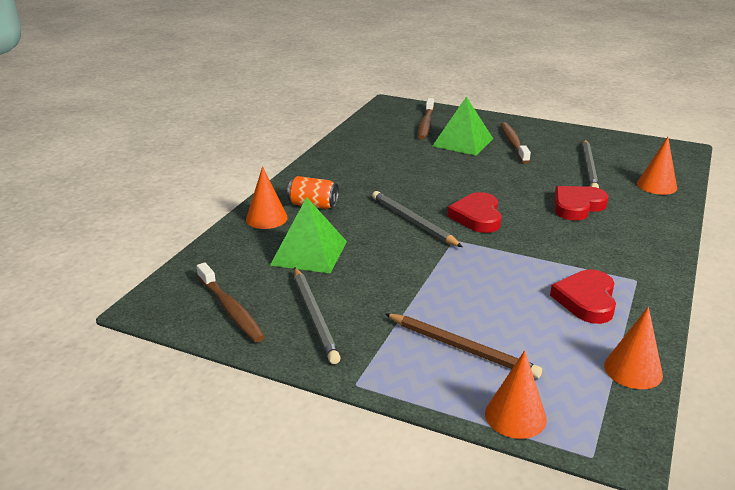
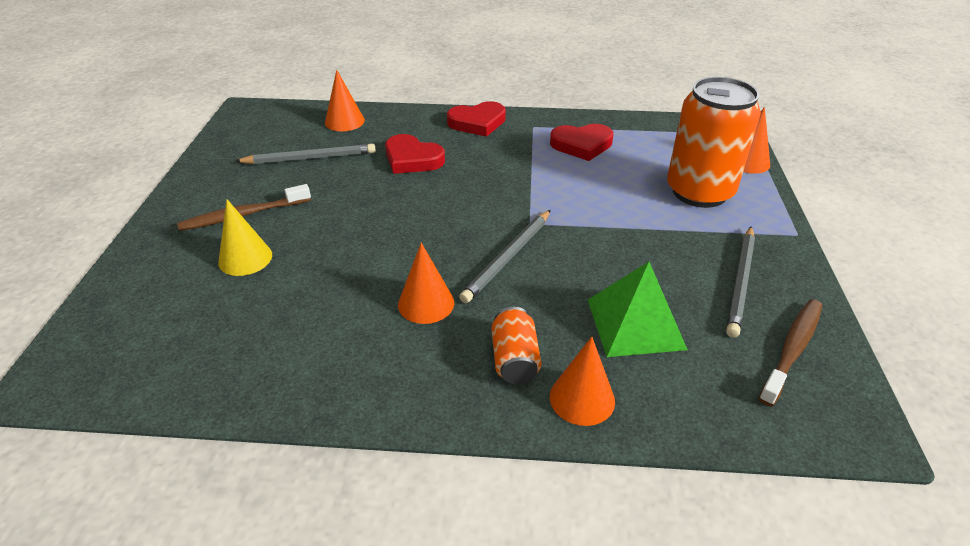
camera: 110 degrees left, 10 degrees up
grey pencil [294,267,341,364] -> grey pencil turned 150 degrees clockwise [726,227,755,338]
brown pencil [385,313,542,379] -> orange can [667,77,761,208]
brown toothbrush [418,98,434,140] -> none
green pyramid [433,97,493,156] -> yellow cone [218,199,272,276]
red heart [447,192,502,233] -> red heart moved to [447,101,506,137]
orange cone [604,307,663,389] -> orange cone moved to [398,243,454,324]

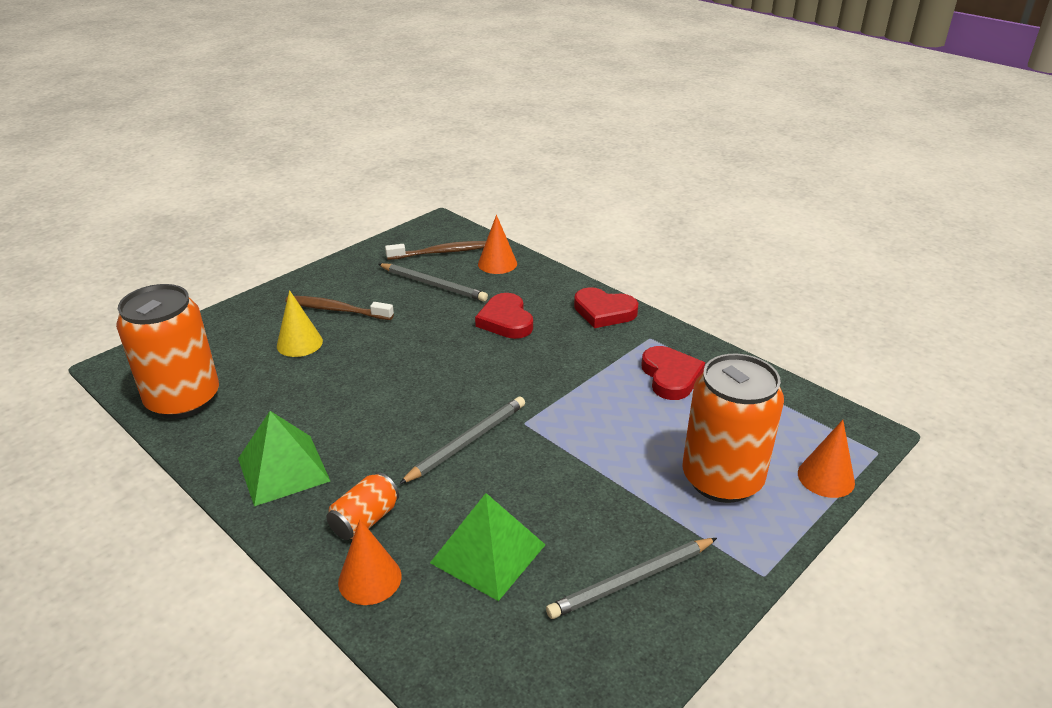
camera: 40 degrees right, 5 degrees down
orange cone [398,243,454,324] -> none
grey pencil [459,210,551,303] -> grey pencil turned 150 degrees clockwise [399,397,525,484]
red heart [550,124,613,161] -> red heart turned 135 degrees counterclockwise [641,346,705,400]
brown toothbrush [759,299,822,407] -> brown toothbrush moved to [385,241,486,260]
none -> orange can [116,284,219,419]
none -> green pyramid [238,411,330,506]

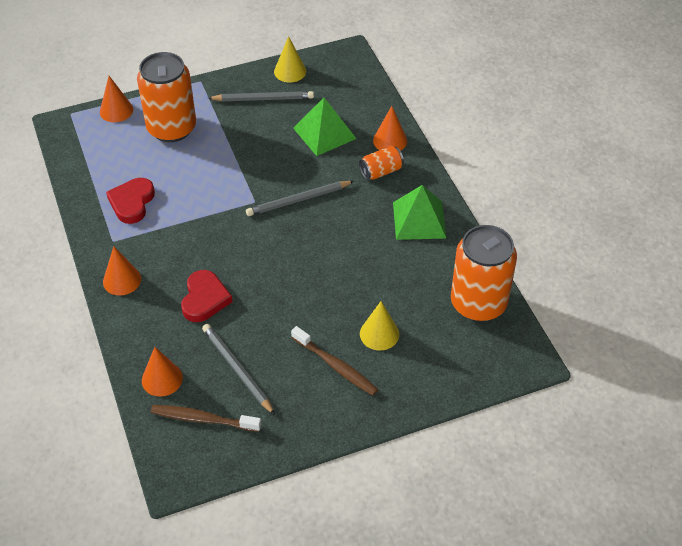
camera: 155 degrees left, 15 degrees up
red heart [574,287,639,328] -> orange cone [103,246,141,295]
none -> yellow cone [274,36,306,83]

